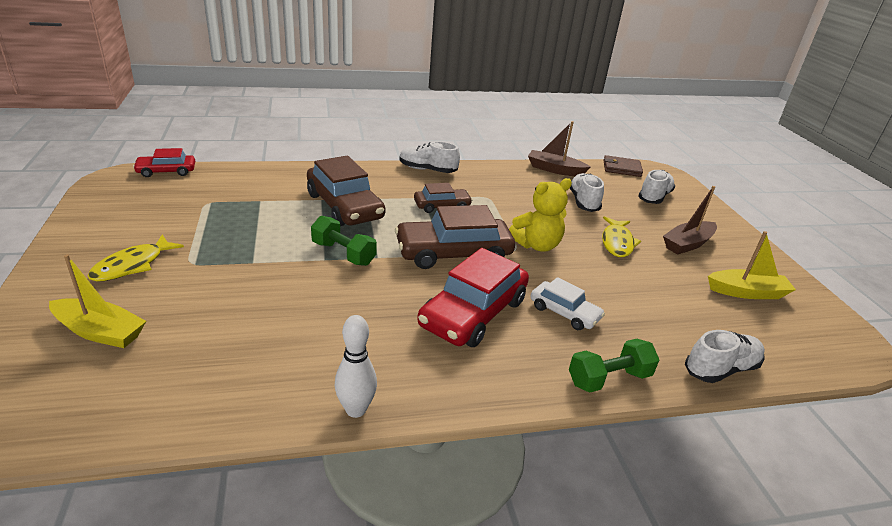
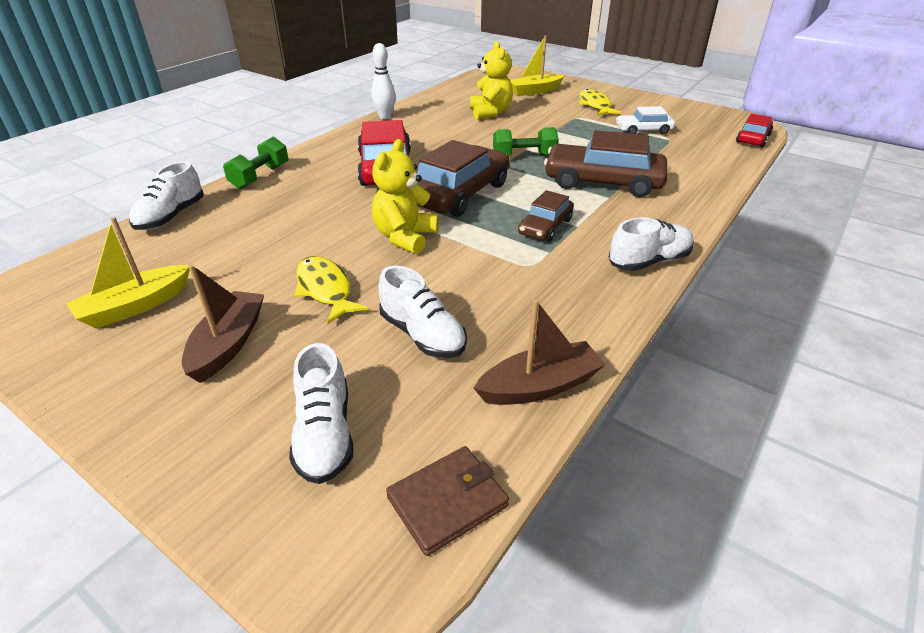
camera: 140 degrees right, 5 degrees up
white car [531,277,605,330] -> white car moved to [616,106,675,135]
none -> yellow teddy bear [470,41,513,120]

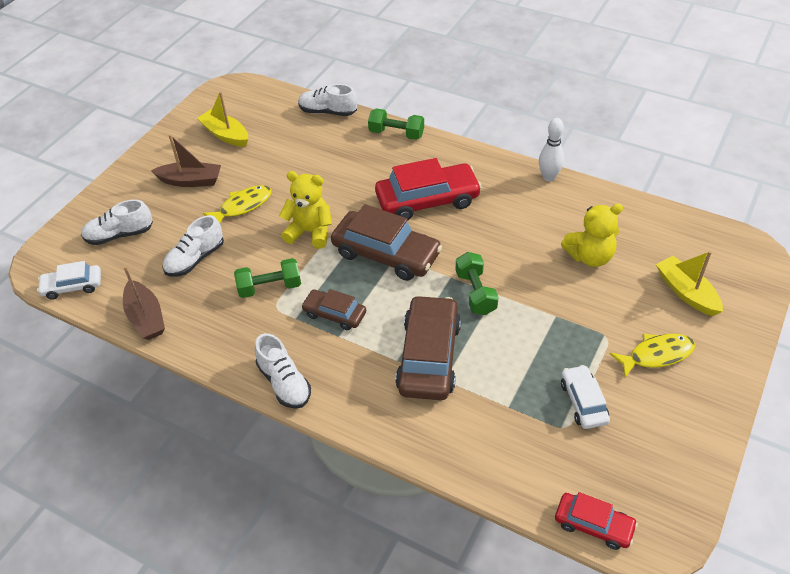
camera: 85 degrees right, 10 degrees up
brown wallet [386,446,509,556] -> white car [37,261,101,300]
none -> green dumbbell [234,258,301,298]

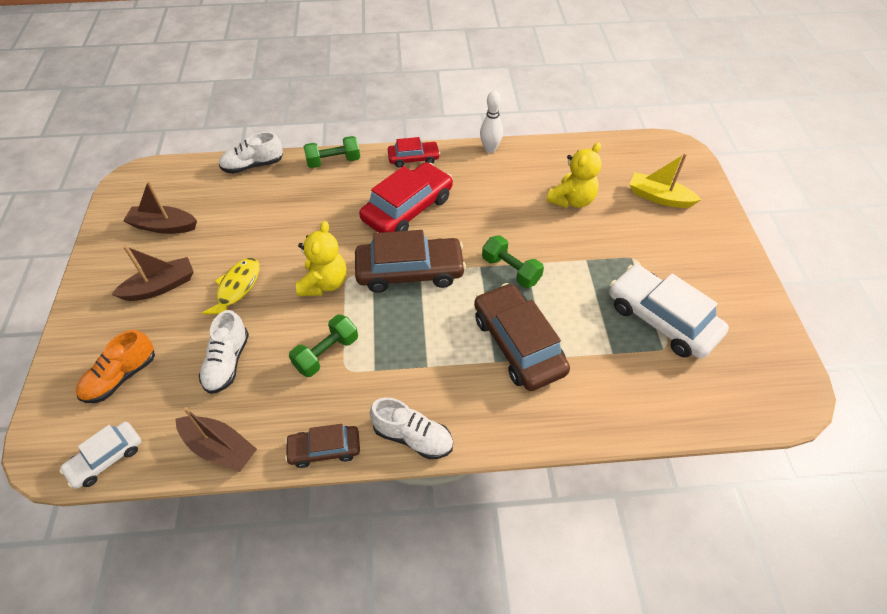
camera: 35 degrees left, 5 degrees up
white shoe [81,200,153,245] -> orange shoe [76,330,155,403]
yellow boat [197,91,248,147] -> brown boat [123,181,197,234]
yellow teddy bear [279,171,332,249] -> yellow teddy bear turned 120 degrees clockwise [296,221,347,296]
brown car [301,289,366,330] -> brown car moved to [285,424,360,468]
red car [555,492,638,550] -> red car moved to [388,137,440,168]
white car [561,365,610,429] -> white car [609,265,729,359], size x1.81
yellow fish [610,334,695,378] -> none

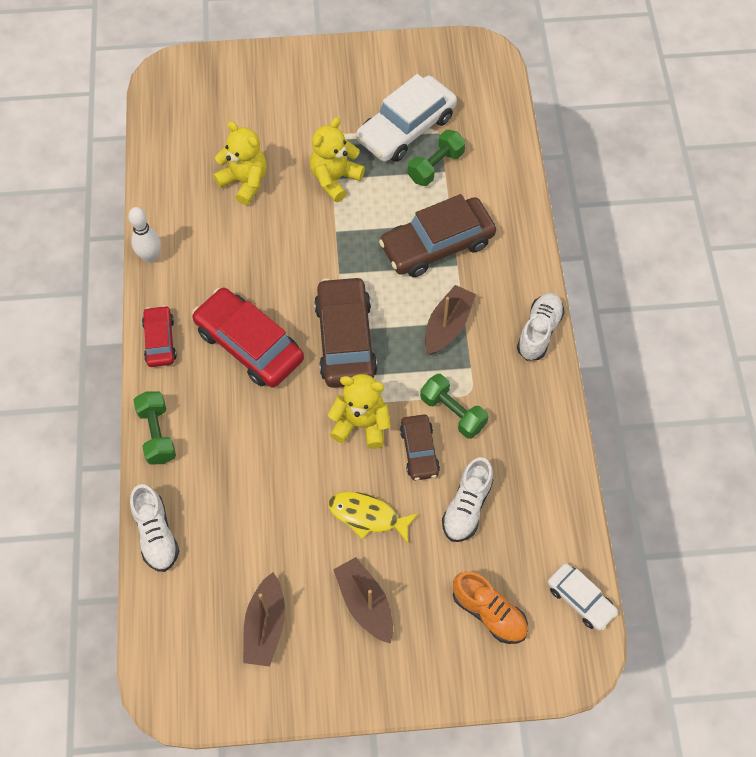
camera: 90 degrees left, 10 degrees up
brown boat [176,407,257,472] -> brown boat moved to [425,285,476,355]
white shoe [199,310,249,394] -> white shoe turned 105 degrees clockwise [442,457,493,542]
brown car [285,424,360,468] -> brown car moved to [400,415,440,480]
green dumbbell [482,235,544,288] -> green dumbbell moved to [407,130,466,186]
yellow boat [629,153,701,208] -> none
none -> yellow teddy bear [310,117,365,202]

